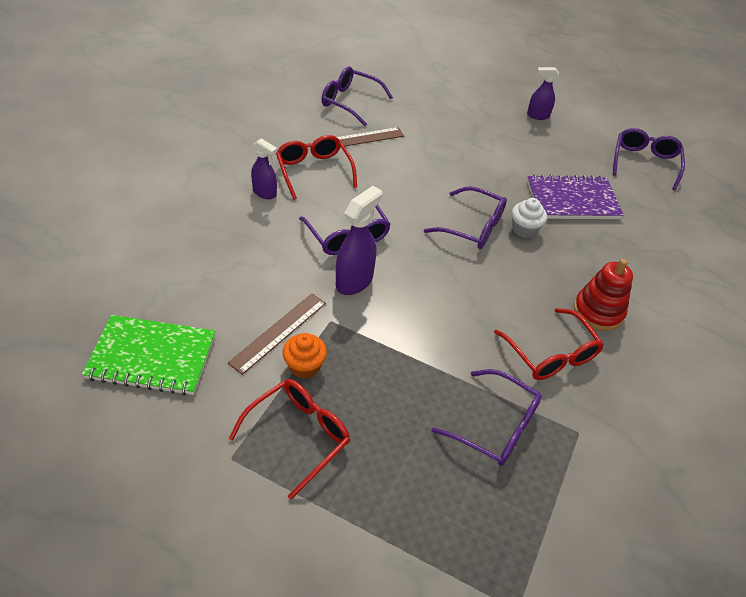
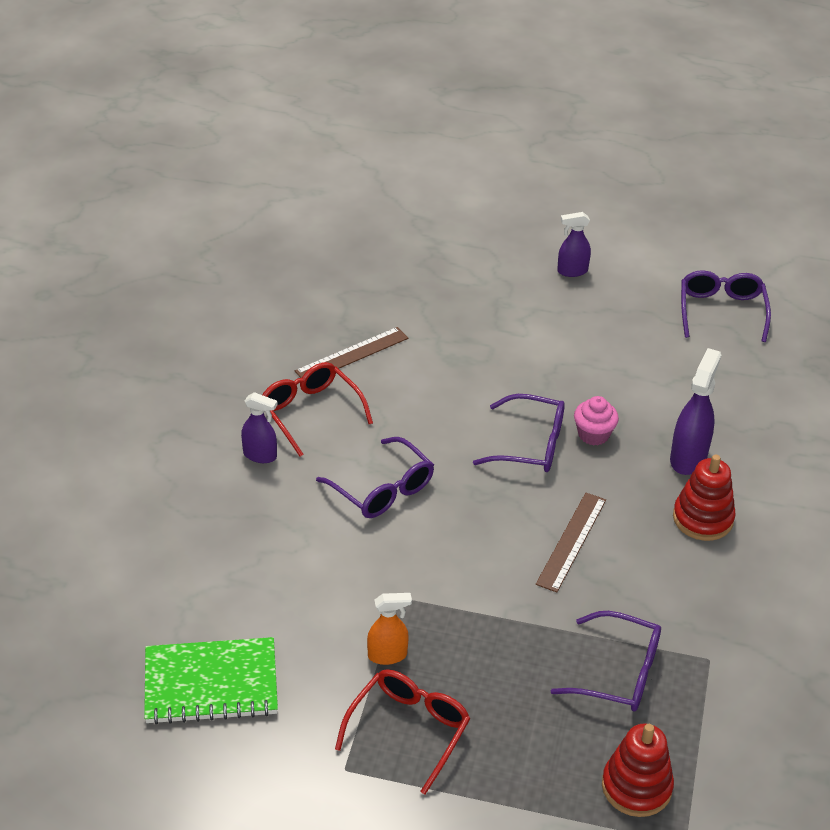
camera: 10 degrees left, 5 degrees down
brown ruler [228,293,326,375] -> brown ruler moved to [536,493,606,592]
orange cupcake [282,333,327,379] -> orange spray bottle [367,593,412,665]
purple glasses [321,66,393,126] -> none
purple spray bottle [336,186,382,295] -> purple spray bottle moved to [670,348,721,475]
red glasses [494,308,604,380] -> none
white cupcake [512,198,547,238] -> pink cupcake [574,396,619,445]
purple notebook [527,175,624,219] -> none
none -> red stacking toy [602,724,674,817]

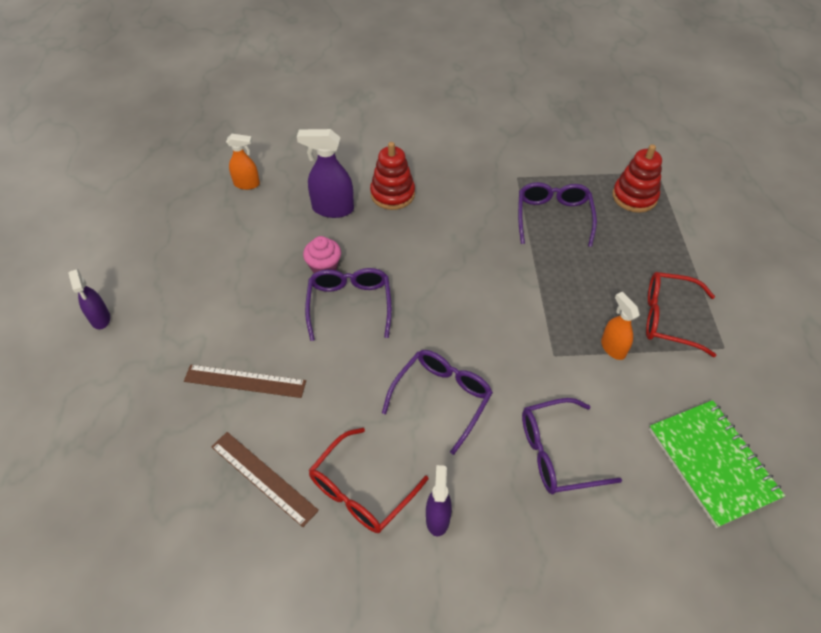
camera: 105 degrees left, 10 degrees up
brown ruler [536,493,606,592] -> brown ruler moved to [184,365,306,398]
purple glasses [681,270,771,342] -> purple glasses moved to [522,398,622,494]
none -> orange spray bottle [226,134,260,190]

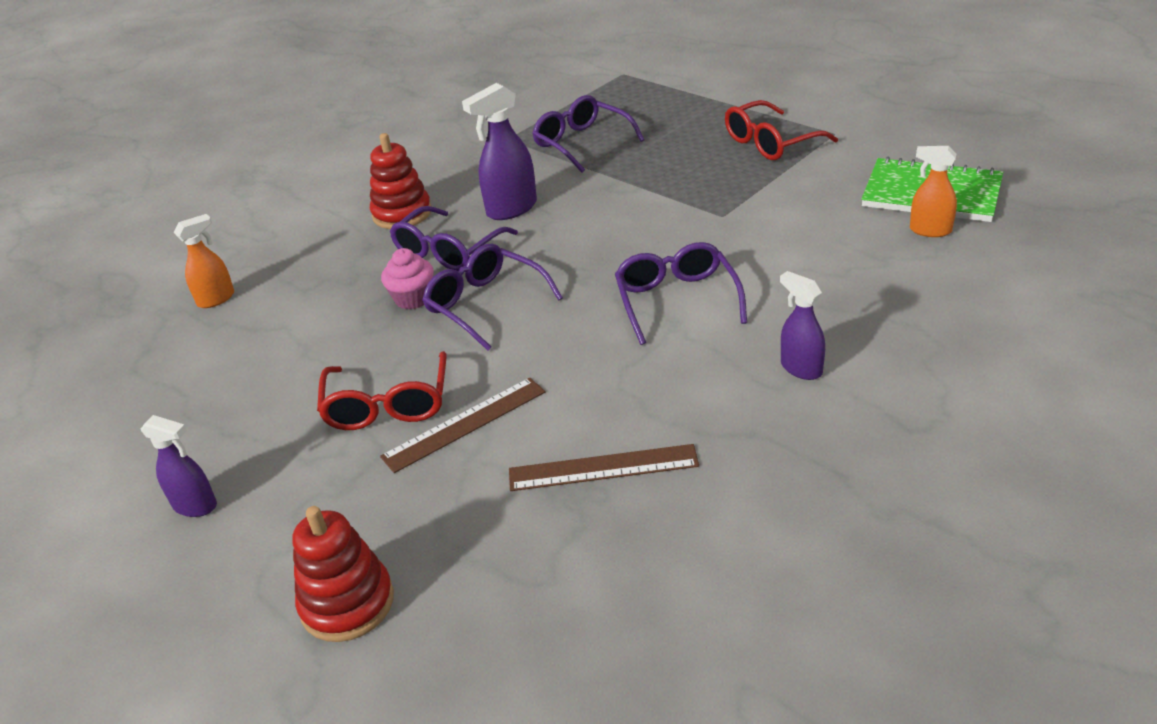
camera: 40 degrees left, 15 degrees down
purple spray bottle [297,129,354,218] -> purple spray bottle moved to [462,83,537,220]
red glasses [309,428,428,533] -> red glasses moved to [317,351,447,430]
purple glasses [522,398,622,494] -> purple glasses moved to [390,206,518,271]
orange spray bottle [601,292,640,360] -> orange spray bottle moved to [910,146,957,237]
red stacking toy [612,144,662,213] -> red stacking toy moved to [292,506,394,642]

